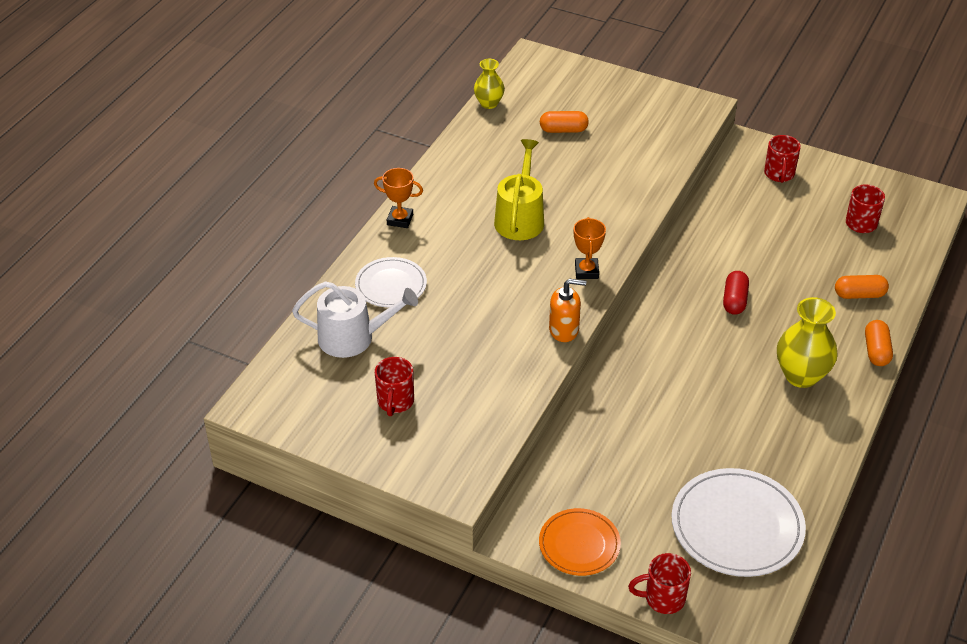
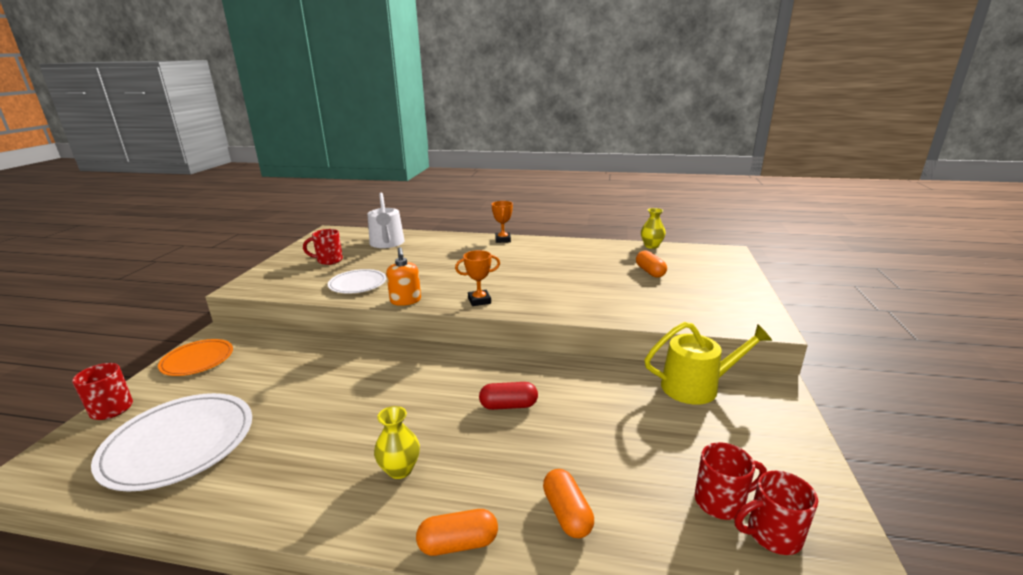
camera: 75 degrees right, 20 degrees down
white plate [355,257,427,307] -> white plate moved to [328,269,386,294]
yellow watering can [494,139,544,240] -> yellow watering can moved to [644,322,772,405]
red mug [764,135,801,183] -> red mug moved to [734,471,818,555]
yellow vase [777,297,838,388] -> yellow vase [374,406,420,479], size x0.61

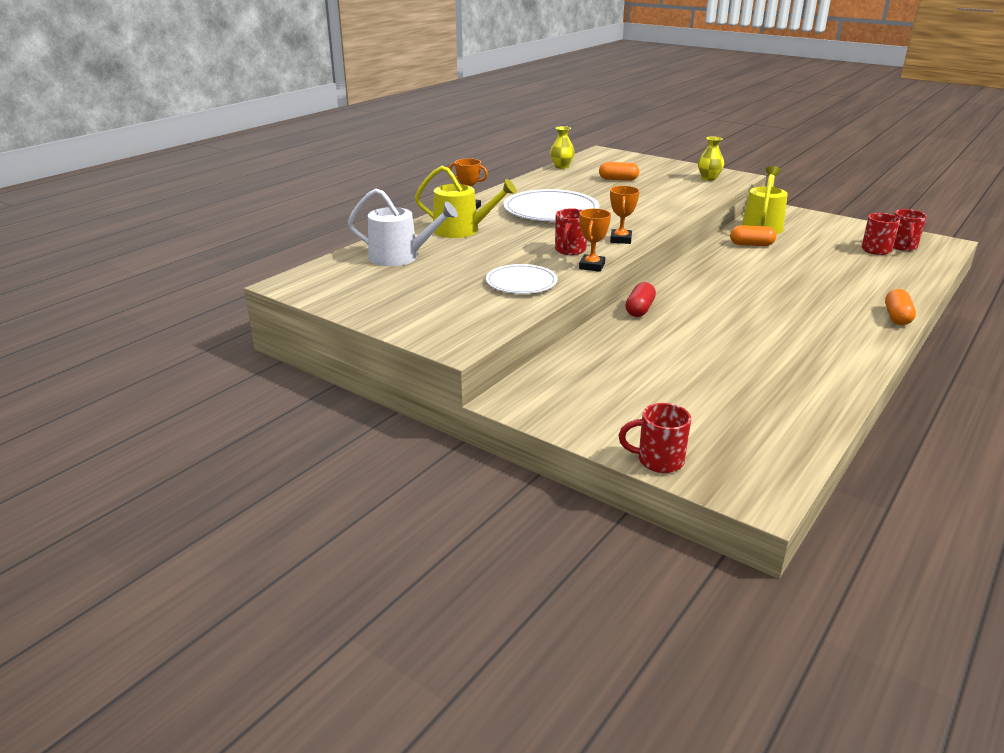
camera: 65 degrees left, 5 degrees up
white plate [91,393,252,492] -> white plate moved to [503,189,599,221]
orange plate [158,339,233,376] -> none
red mug [303,229,343,265] -> red mug moved to [555,208,587,255]
yellow vase [374,406,420,479] -> yellow vase moved to [698,137,724,181]
orange soap dispenser [386,247,421,306] -> orange trophy [579,208,611,272]
red capsule [479,382,538,410] -> red capsule moved to [625,282,656,317]
orange capsule [543,469,594,538] -> orange capsule moved to [730,225,776,246]
none -> yellow watering can [415,166,517,238]

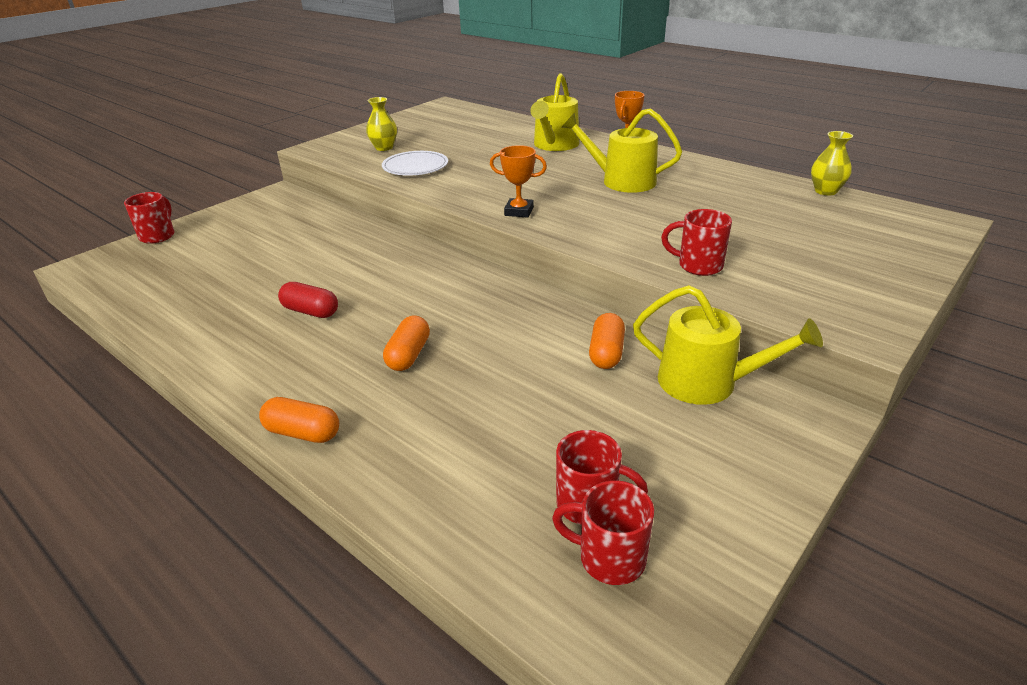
camera: 95 degrees right, 5 degrees up
white watering can [348,188,458,266] -> none
white plate [503,189,599,221] -> yellow watering can [561,108,682,193]
red mug [555,208,587,255] -> red mug moved to [661,209,732,276]
orange trophy [579,208,611,272] -> none
orange capsule [599,162,639,181] -> orange capsule moved to [383,315,430,371]
red capsule [625,282,656,317] -> red capsule moved to [278,282,338,318]
yellow vase [698,137,724,181] -> yellow vase moved to [366,97,397,151]

